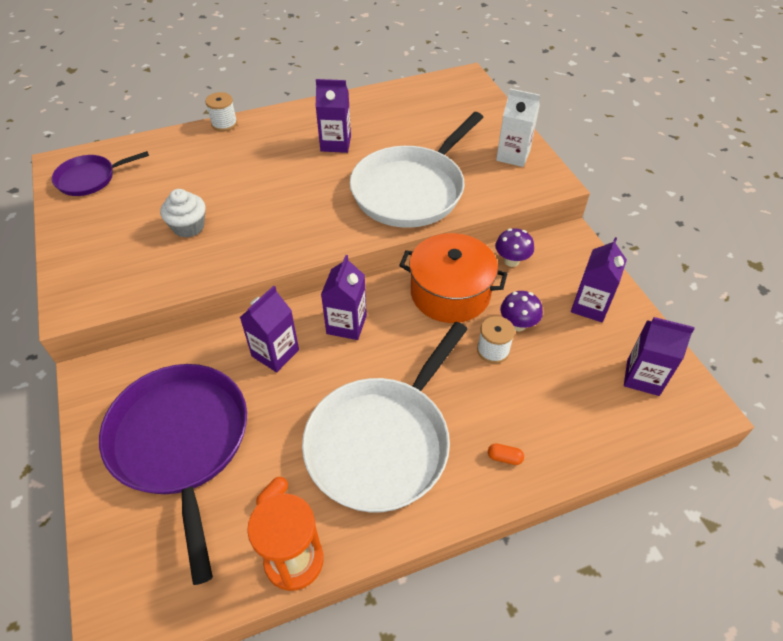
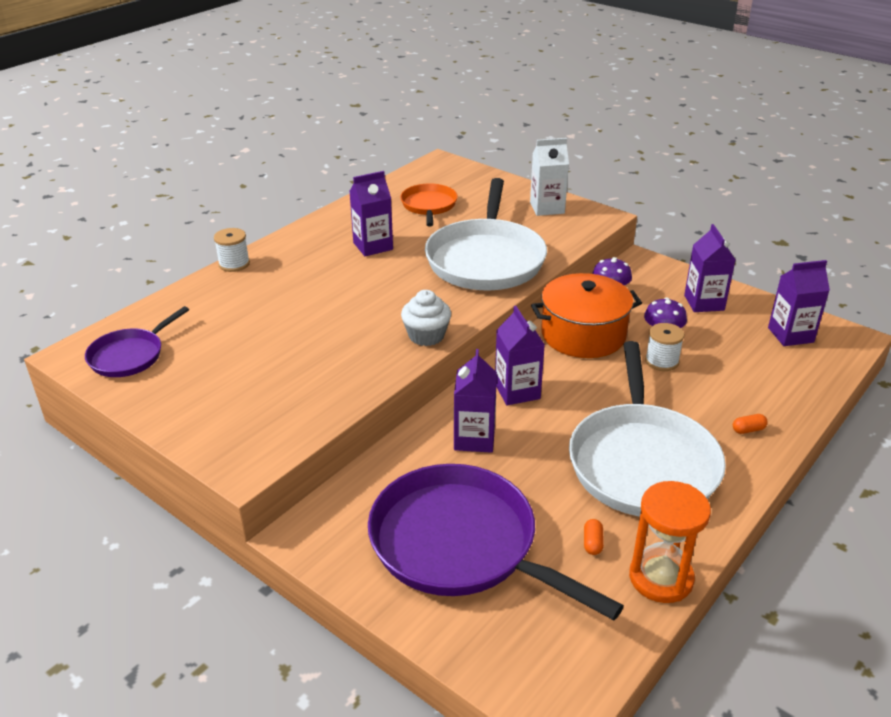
camera: 30 degrees left, 15 degrees down
white cupcake [160,189,206,238] -> white cupcake moved to [401,290,451,346]
none -> orange pan [400,183,458,226]

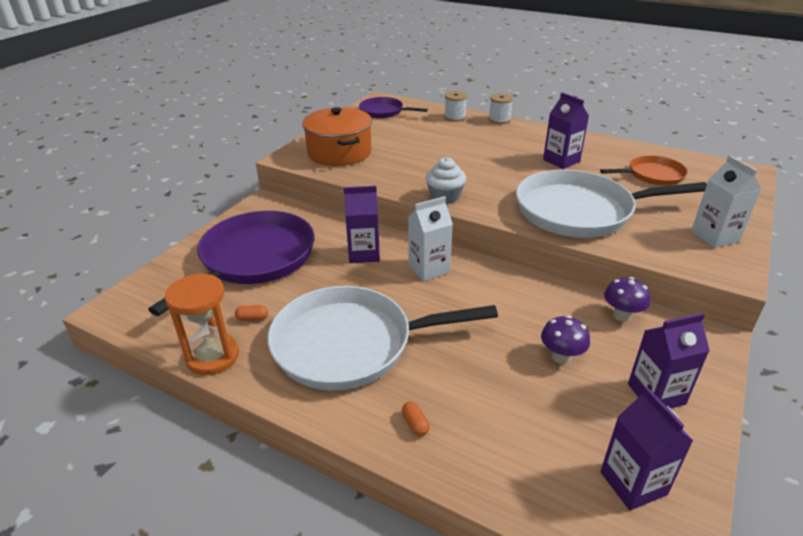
camera: 80 degrees right, 0 degrees up
purple carton [495,306,545,405] -> white carton [408,196,453,281]
orange pot [531,273,642,358] -> orange pot moved to [302,107,372,166]
white spool [645,323,684,371] -> white spool moved to [444,91,467,122]

